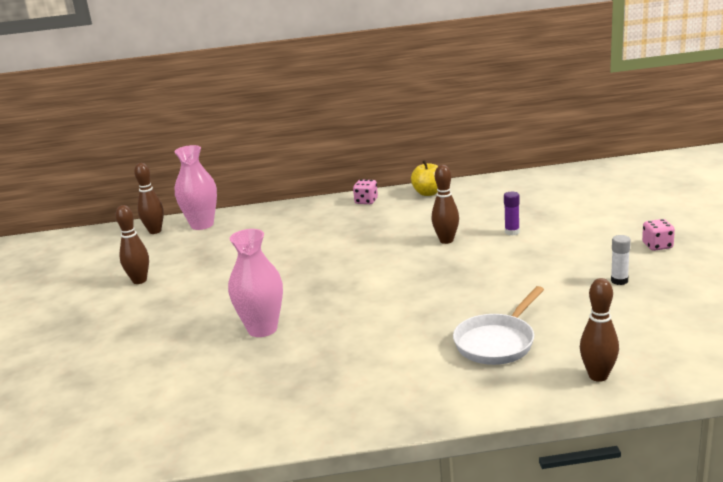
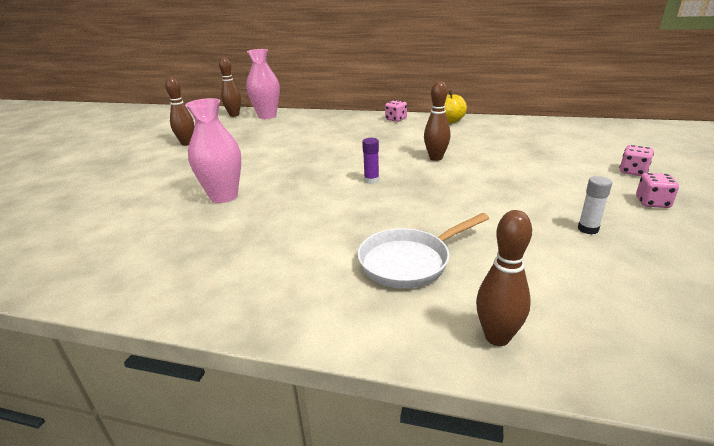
camera: 20 degrees right, 5 degrees up
purple glue stick [504,192,520,236] -> purple glue stick moved to [362,138,379,184]
none -> pink dice [619,145,654,176]

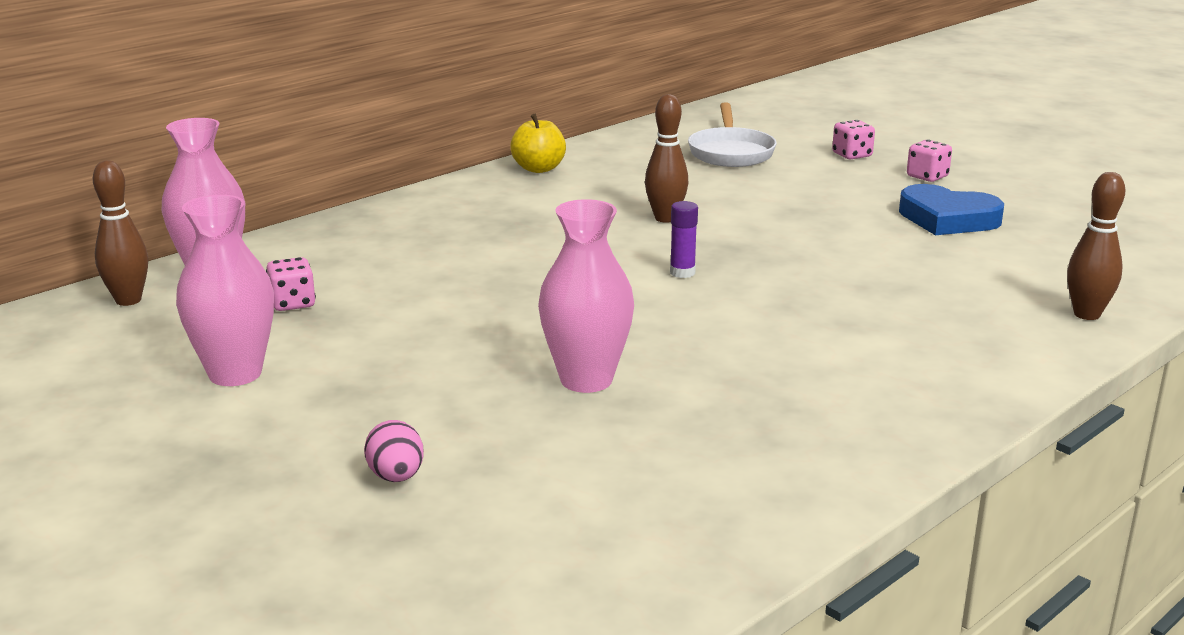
camera: 60 degrees left, 5 degrees down
brown bowling pin [165,77,194,146] -> pink vase [176,195,274,386]
white pan [357,213,489,288] -> white pan moved to [688,102,777,167]
pink dice [385,100,407,122] -> pink dice moved to [266,257,316,311]
white glue stick [578,176,612,234] -> blue heart [899,184,1004,235]
none -> pink egg [364,420,424,482]

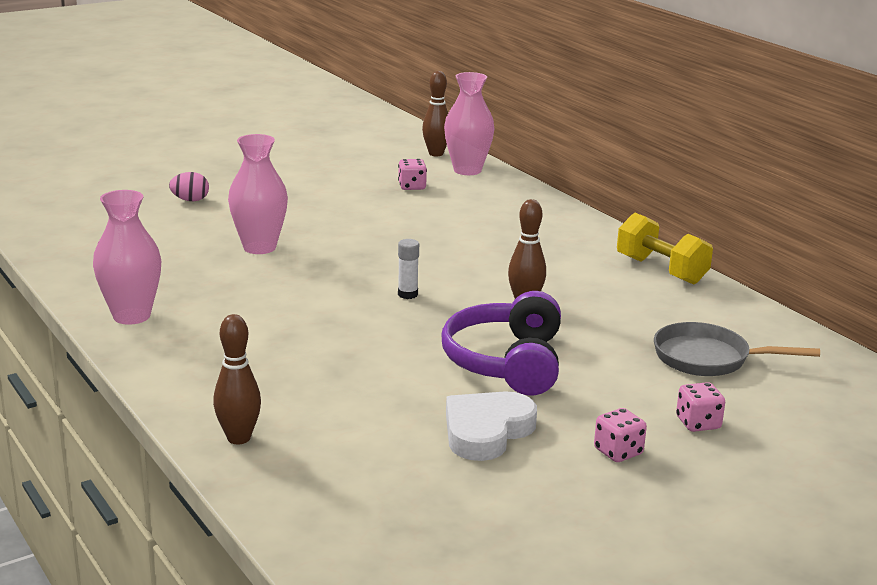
camera: 100 degrees right, 0 degrees up
pink vase [176,195,274,386] -> pink vase moved to [93,190,161,325]
yellow apple [510,114,566,173] -> yellow dumbbell [617,213,713,285]
purple glue stick [670,201,698,278] -> white glue stick [398,239,419,299]
white pan [688,102,777,167] -> grey pan [654,322,820,376]
blue heart [899,184,1004,235] -> white heart [446,391,537,461]
none -> purple headphones [441,291,561,396]

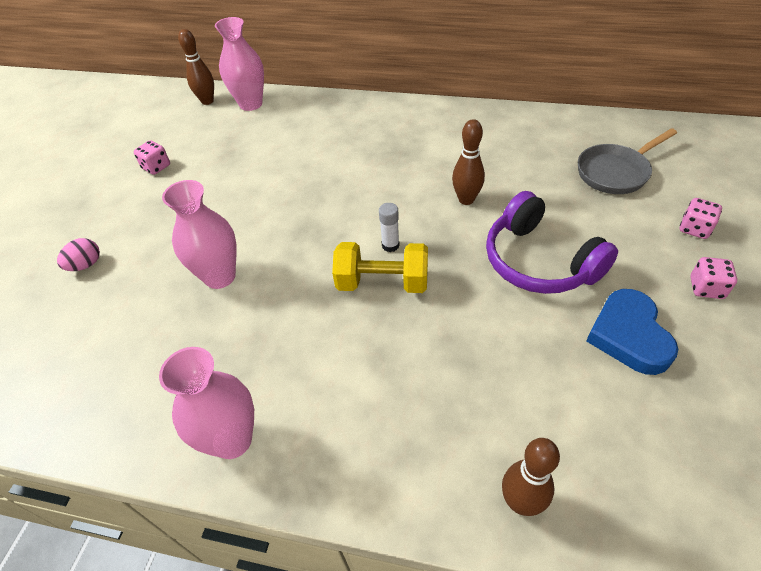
camera: 40 degrees left, 25 degrees up
pink dice [398,159,427,190] -> pink dice moved to [134,141,170,175]
white heart [446,391,537,461] -> blue heart [586,289,678,375]
yellow dumbbell [617,213,713,285] -> yellow dumbbell moved to [332,242,428,293]

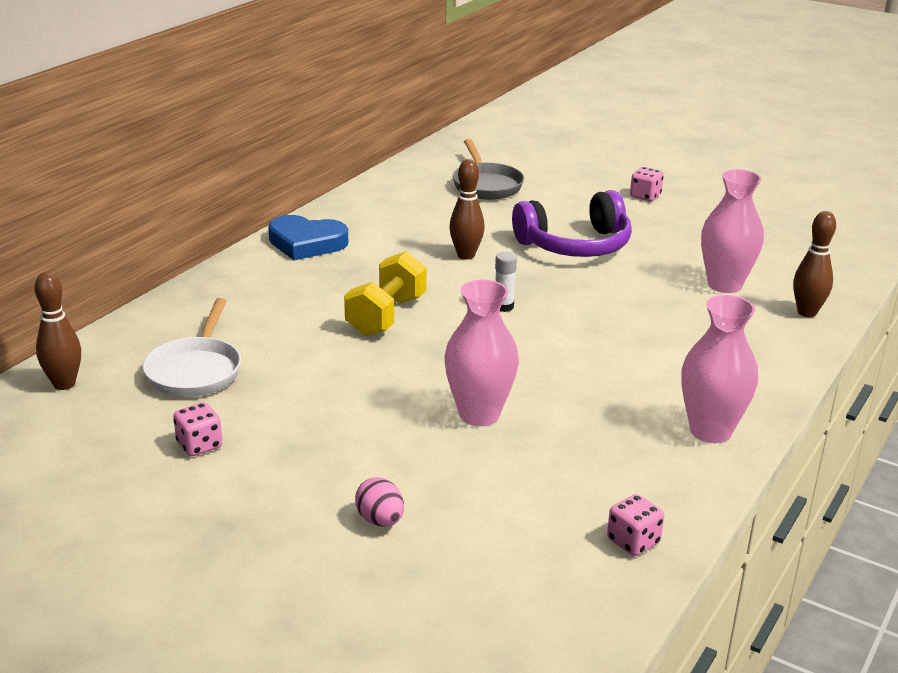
camera: 75 degrees left, 20 degrees down
pink vase [215,17,264,111] -> pink vase moved to [701,169,764,293]
yellow dumbbell [332,242,428,293] -> yellow dumbbell moved to [344,251,427,336]
blue heart [586,289,678,375] -> blue heart moved to [268,215,348,260]
pink dice [680,198,722,239] -> pink dice moved to [607,494,664,556]
none -> white pan [143,298,241,397]

